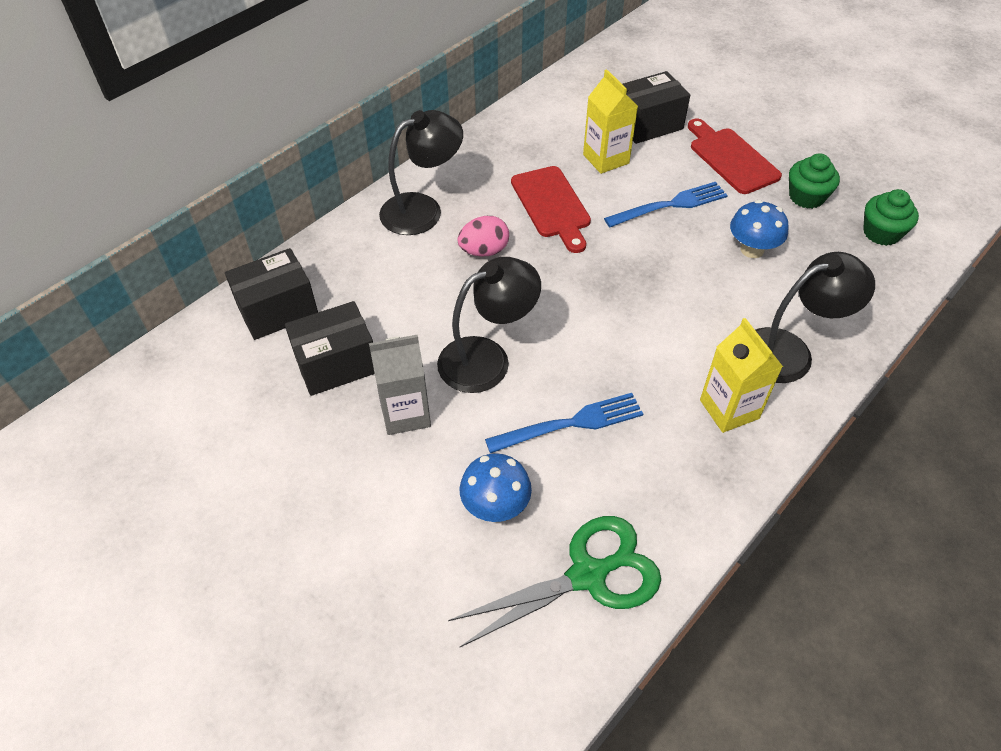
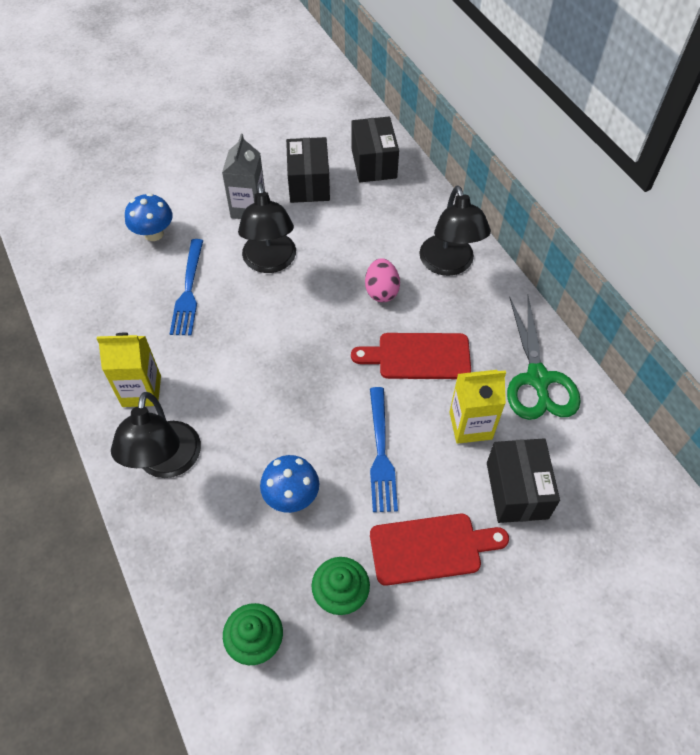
camera: 110 degrees right, 5 degrees up
green scissors [448,516,661,647] -> green scissors moved to [507,296,581,420]

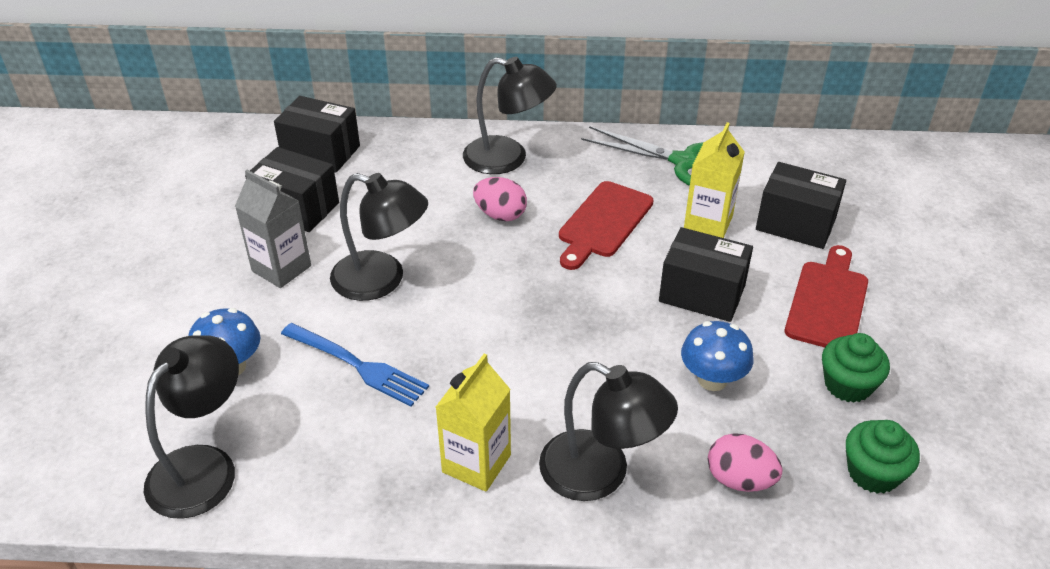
camera: 60 degrees left, 15 degrees down
blue fork [370,387,398,512] -> black box [659,227,753,322]
none -> black lamp [144,335,239,519]
none -> pink egg [708,433,783,492]

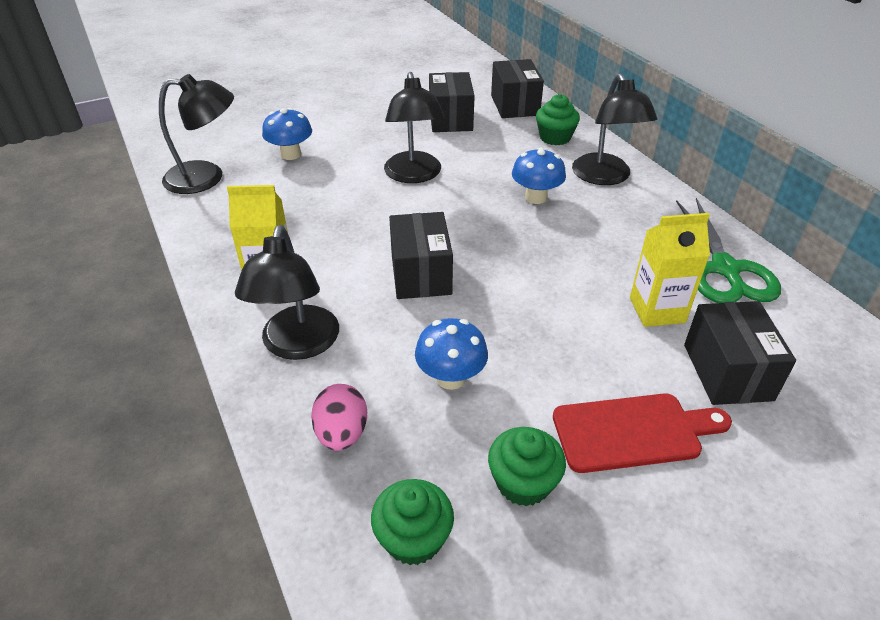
camera: 60 degrees right, 0 degrees up
grey carton [235,170,311,288] -> none
blue fork [281,323,429,407] -> none
pink egg [473,177,527,221] -> blue mushroom [512,148,566,204]
red cutting board [559,181,654,270] -> none
black box [659,227,753,322] -> black box moved to [389,212,453,299]
none -> green cupcake [536,94,580,145]

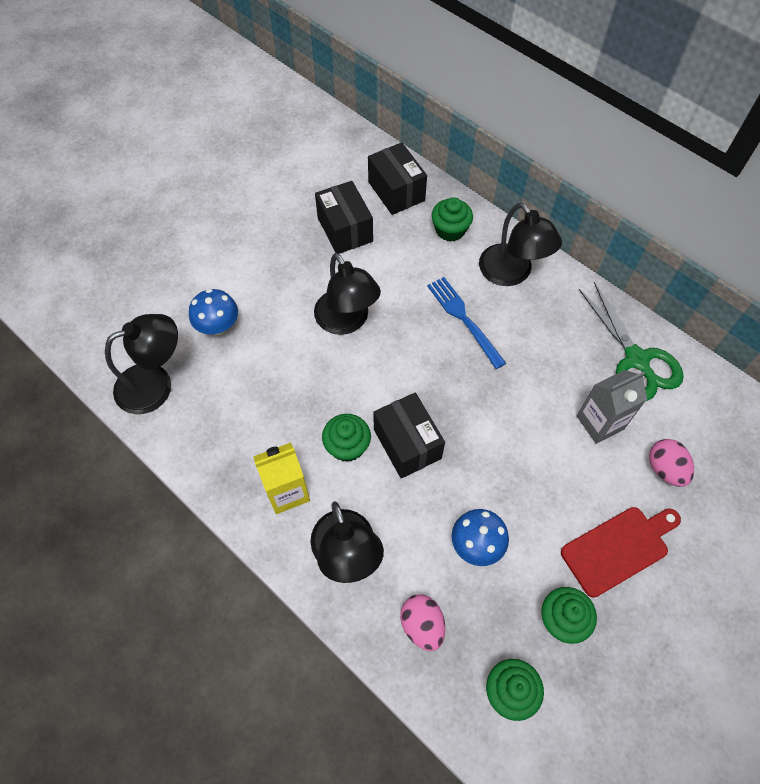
camera: 20 degrees left, 20 degrees up
blue mushroom [512,148,566,204] -> blue fork [427,277,506,369]
yellow carton [630,213,710,327] -> grey carton [577,370,647,444]
black box [684,301,796,405] -> pink egg [649,439,694,487]
none -> green cupcake [322,414,371,462]

